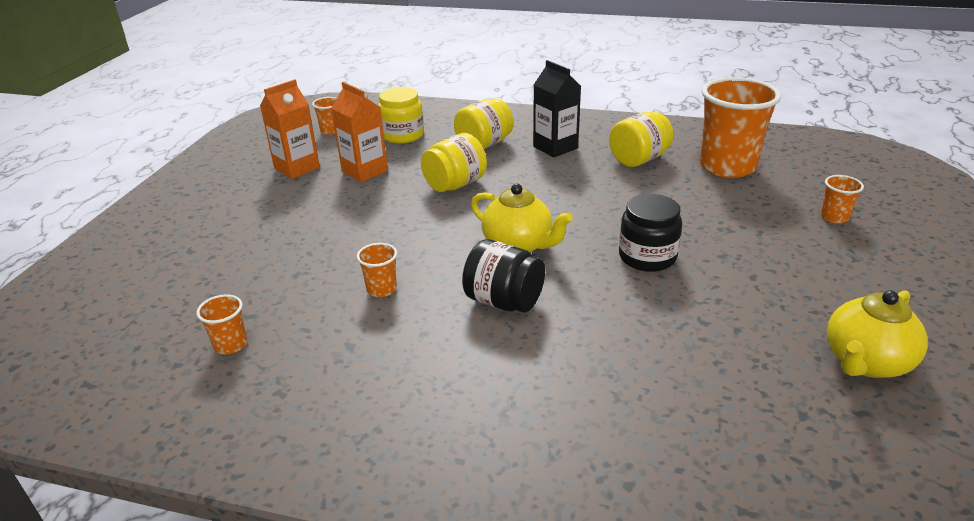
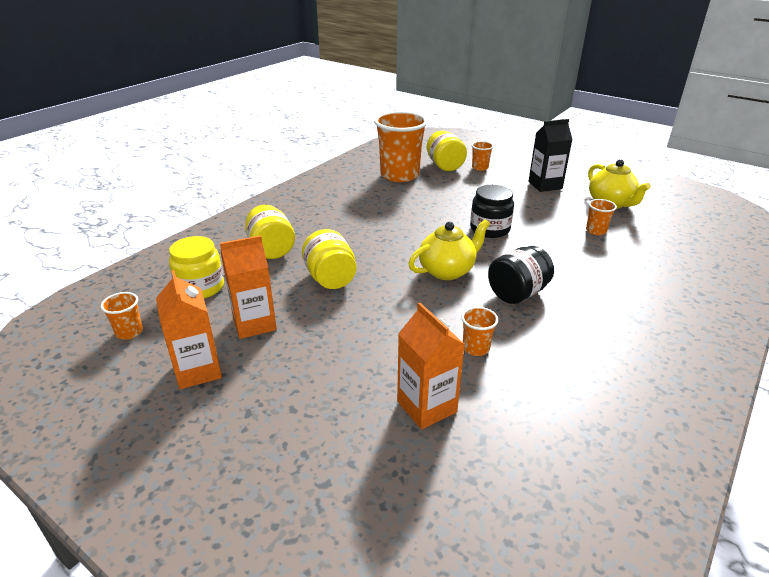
camera: 70 degrees left, 0 degrees up
orange cup [196,294,247,354] -> orange cup moved to [586,199,617,235]
black carton [533,60,581,158] -> black carton moved to [528,119,573,192]
yellow jar [609,112,673,167] -> yellow jar moved to [427,131,467,171]
none -> orange carton [397,303,465,429]

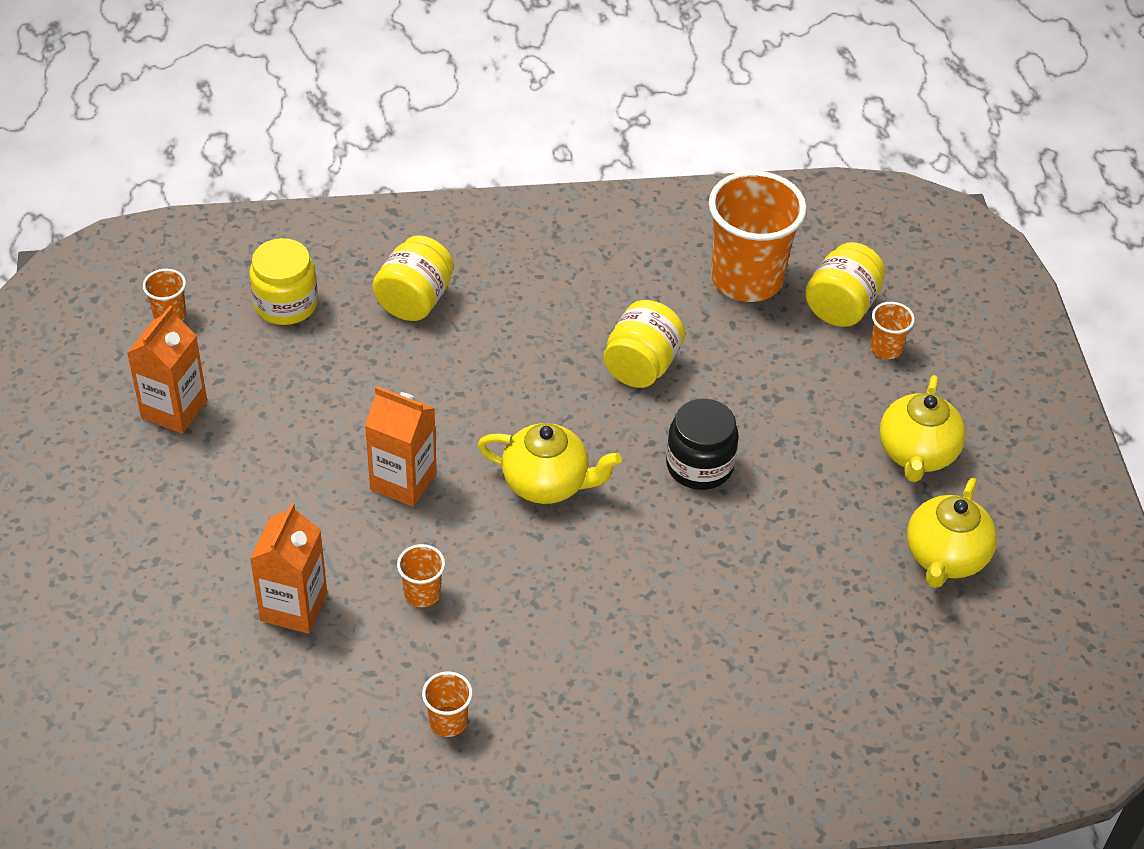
camera: 45 degrees right, 15 degrees up
orange carton [220,235,277,339] -> orange carton moved to [365,386,437,507]
yellow jar [302,229,356,289] -> yellow jar moved to [604,300,685,388]
black jar [488,246,554,304] -> none
black carton [528,119,573,192] -> yellow teapot [880,375,966,482]
orange cup [586,199,617,235] -> orange cup moved to [422,671,473,737]

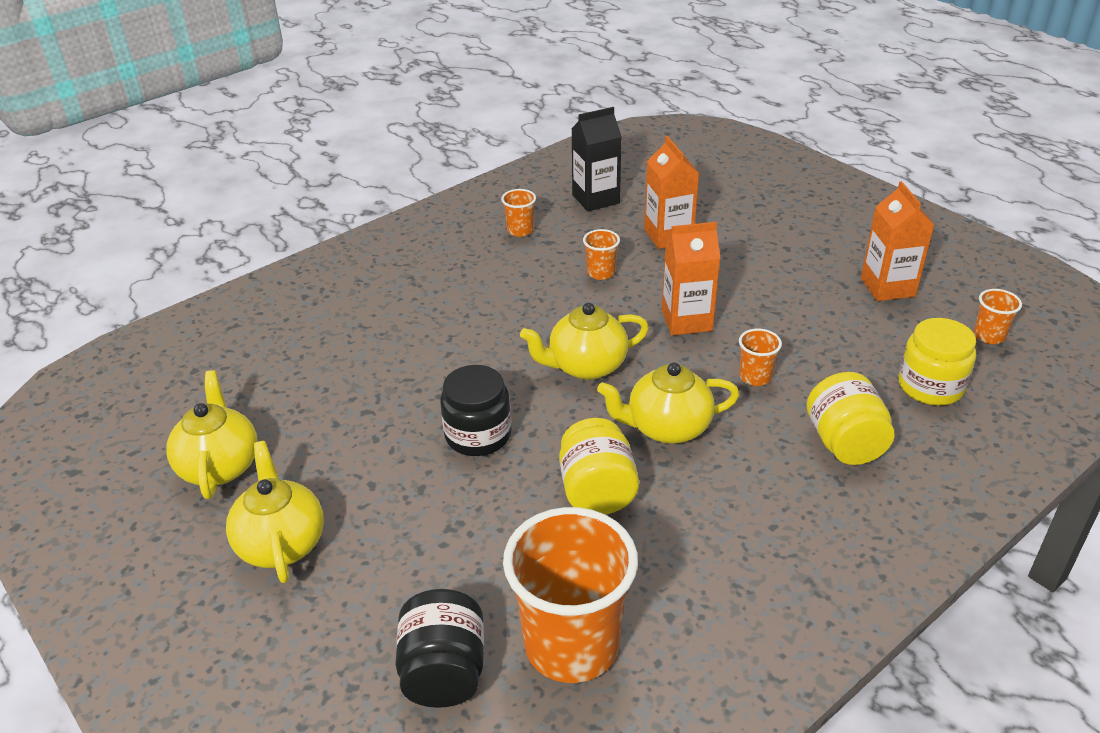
camera: 150 degrees right, 10 degrees down
yellow jar [805,242,885,327] -> black jar [396,589,484,708]
orange cup [870,302,915,359] -> orange cup moved to [739,328,782,386]
none -> black carton [572,107,622,211]
none -> yellow teapot [597,362,739,444]

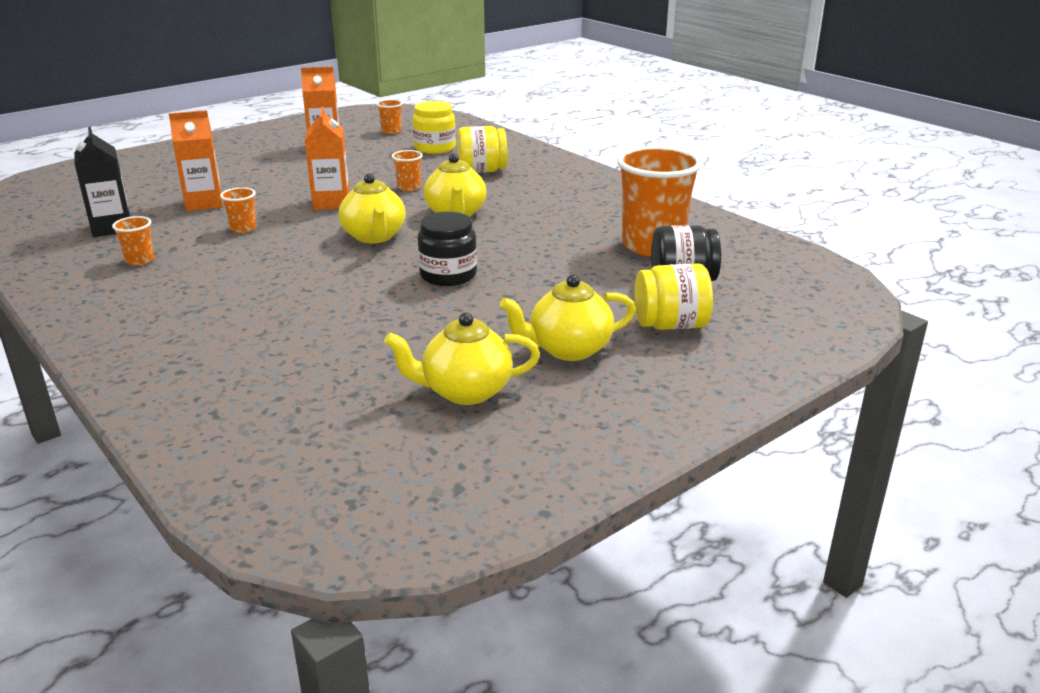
camera: 90 degrees left, 10 degrees down
yellow jar [559,418,639,515] -> yellow jar moved to [634,263,713,330]

